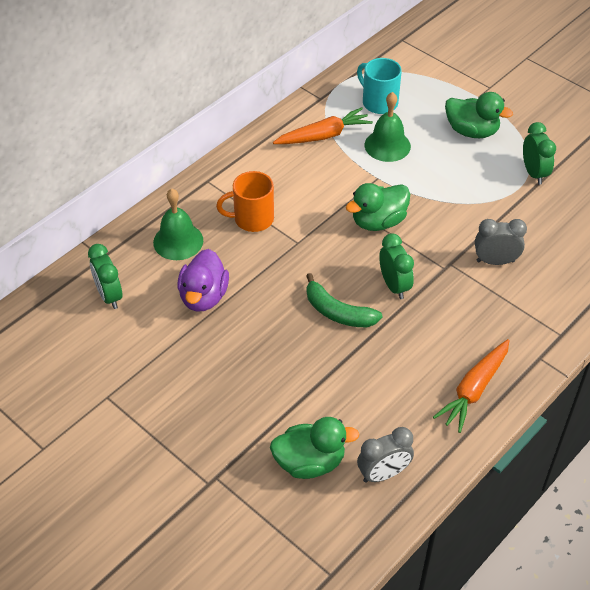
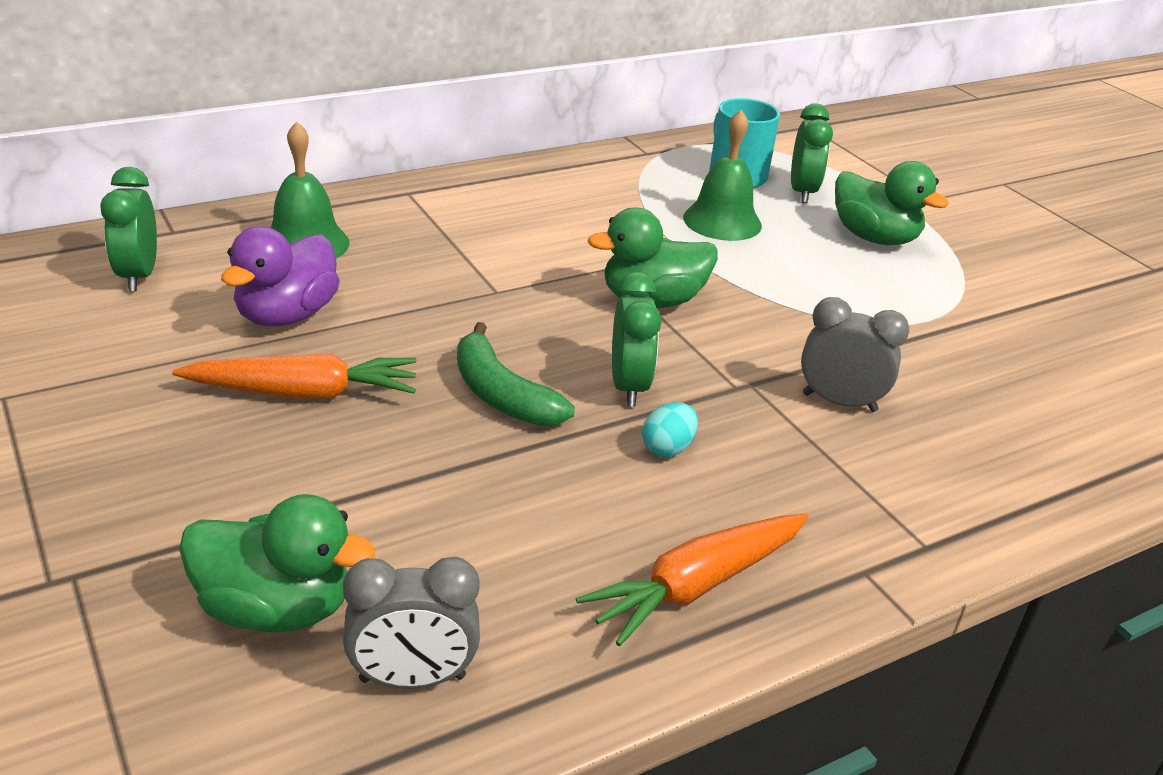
camera: 15 degrees right, 15 degrees down
orange mug [216,171,274,232] -> none
orange carrot [273,107,373,144] -> orange carrot moved to [172,354,417,398]
green clock [523,122,556,185] -> green clock moved to [791,103,833,203]
none -> turquoise egg [642,402,698,457]

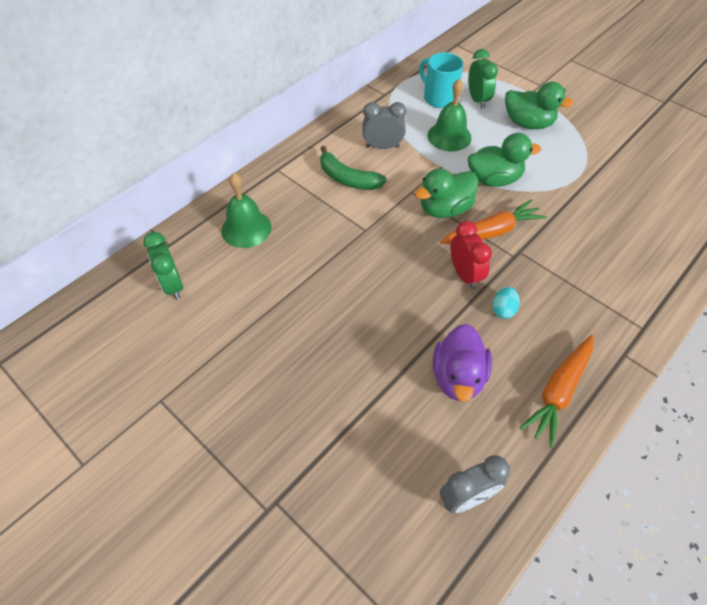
camera: 15 degrees left, 20 degrees up
orange carrot [172,354,417,398] -> orange carrot moved to [440,199,547,244]
green duck [179,494,375,632] -> green duck moved to [468,133,541,187]
purple duck [221,226,340,326] -> purple duck moved to [433,324,492,402]
green banana [457,322,575,426] -> green banana moved to [320,146,387,190]
green clock [612,272,661,406] -> red clock [450,221,492,289]
grey clock [801,297,909,412] -> grey clock moved to [362,102,406,149]

